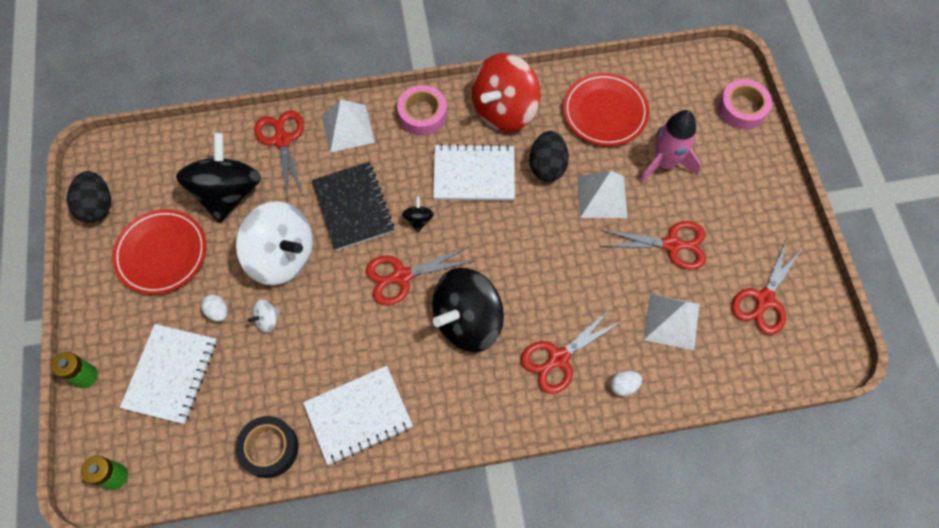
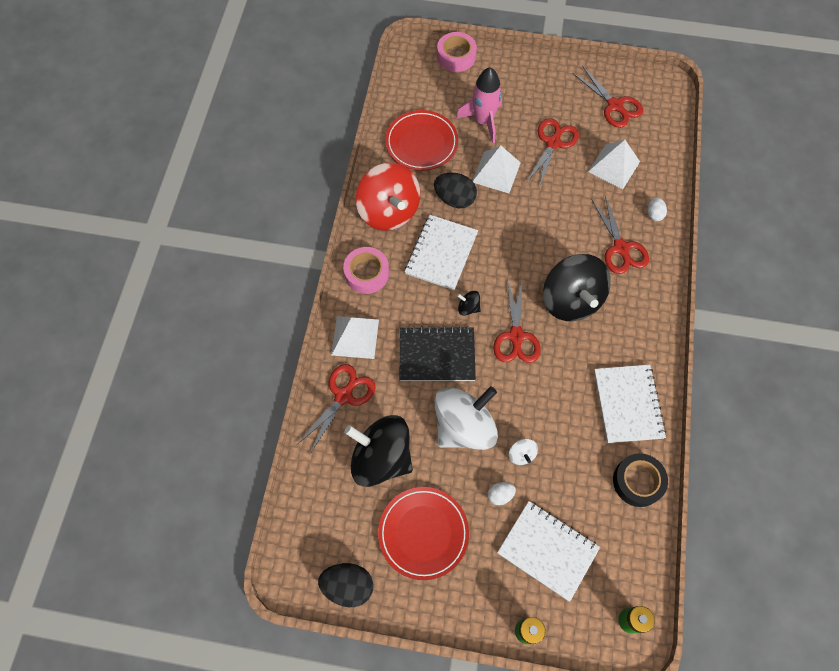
camera: 70 degrees left, 0 degrees up
red scissors [254,111,304,198] -> red scissors turned 120 degrees clockwise [297,364,375,454]

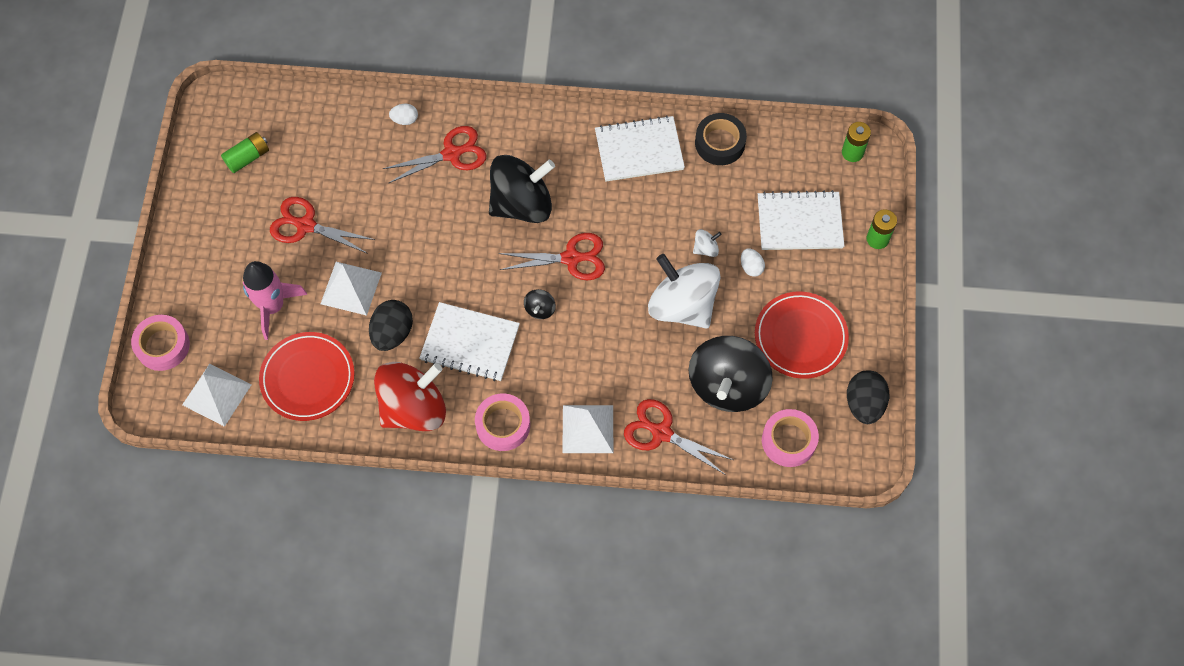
camera: 95 degrees left, 0 degrees up
black notebook [400,326,476,381] -> none
white notebook [497,501,600,602] -> white notebook turned 60 degrees clockwise [758,190,844,250]
red scissors [573,66,643,128] -> green battery [221,132,269,173]
white pyramid [588,140,640,189] -> white pyramid moved to [182,364,251,427]
none -> pink tape [762,409,819,467]

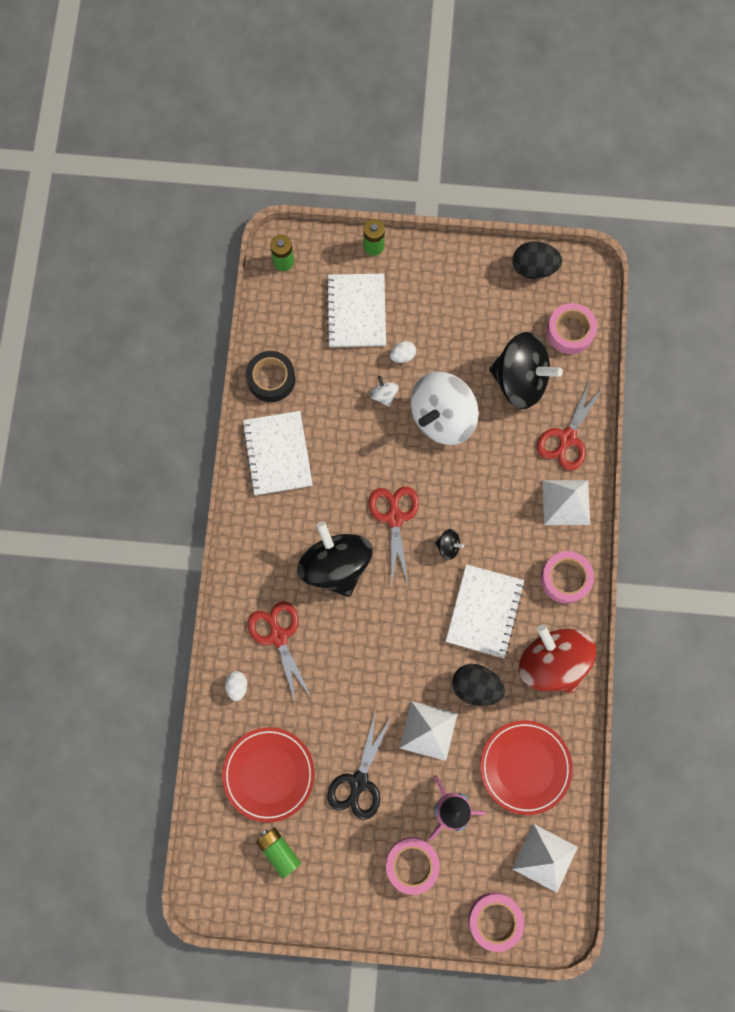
camera: 90 degrees left, 10 degrees up
red scissors [270,197,375,254] -> black scissors [327,711,392,820]
red plate [755,291,849,379] -> red plate moved to [222,727,315,823]
none -> pink tape [386,837,440,895]

